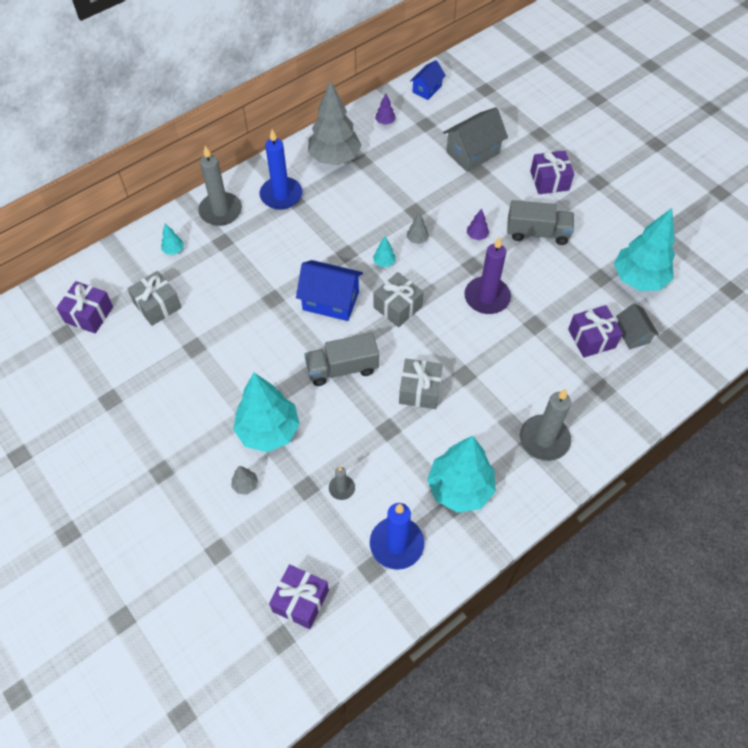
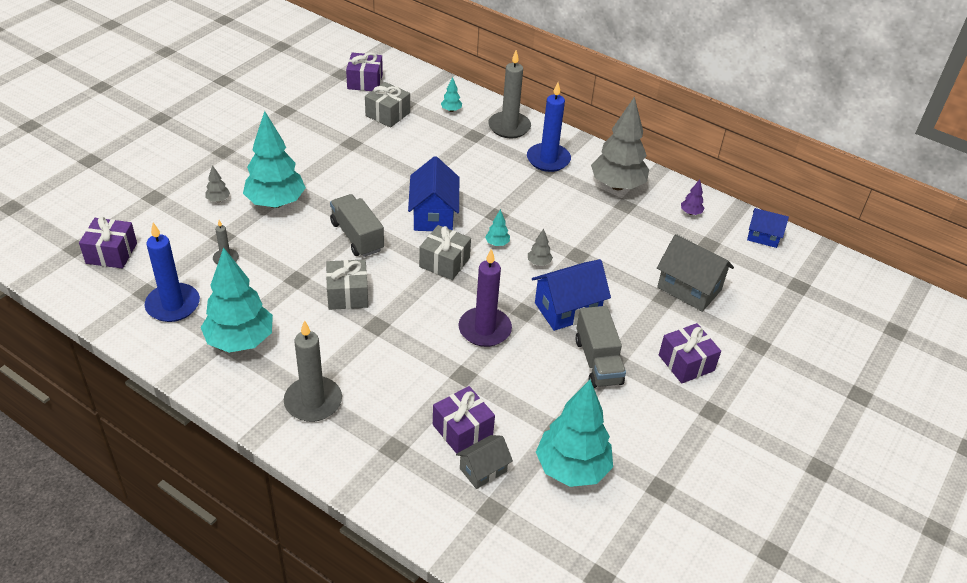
camera: 70 degrees right, 15 degrees down
purple tree [467,209,489,240] -> blue house [532,259,611,331]

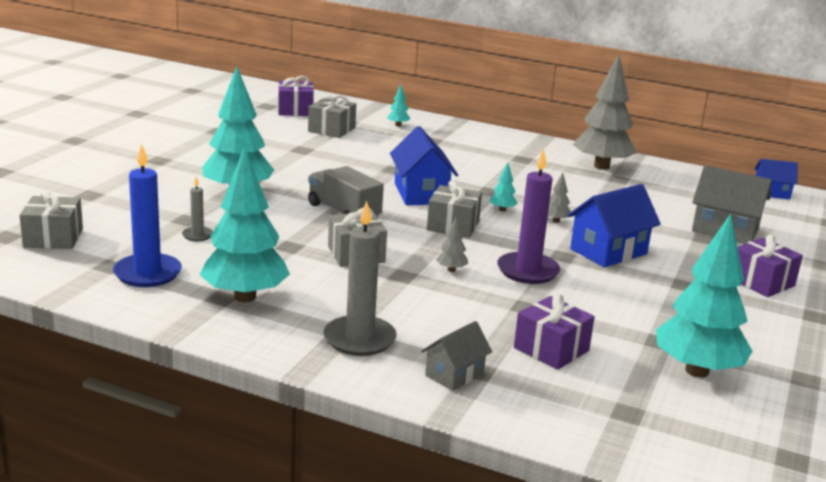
camera: 10 degrees left, 20 degrees down
purple gift [79,217,137,269] -> grey gift [20,189,83,249]
grey tree [205,165,230,202] -> grey tree moved to [436,216,468,272]
grey house [456,435,513,489] -> grey house moved to [421,321,492,391]
grey candle [488,50,531,138] -> none
blue candle [527,82,571,172] -> none
grey truck [575,306,626,388] -> none
purple tree [681,179,705,215] -> none

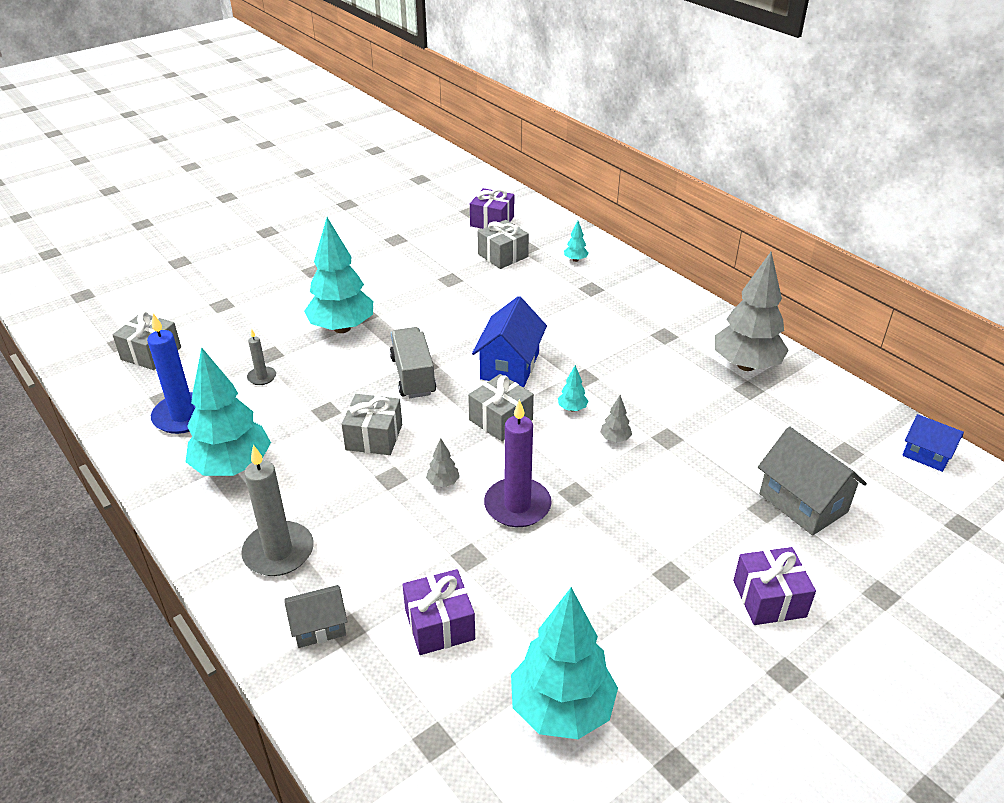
camera: 30 degrees right, 15 degrees up
blue house [567,184,661,268] -> none

